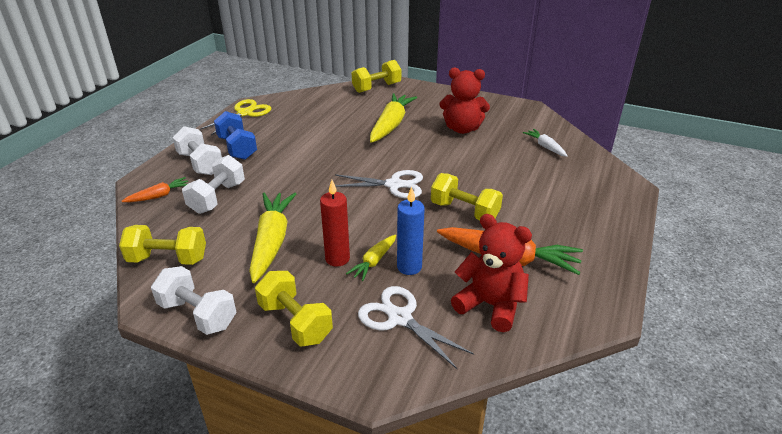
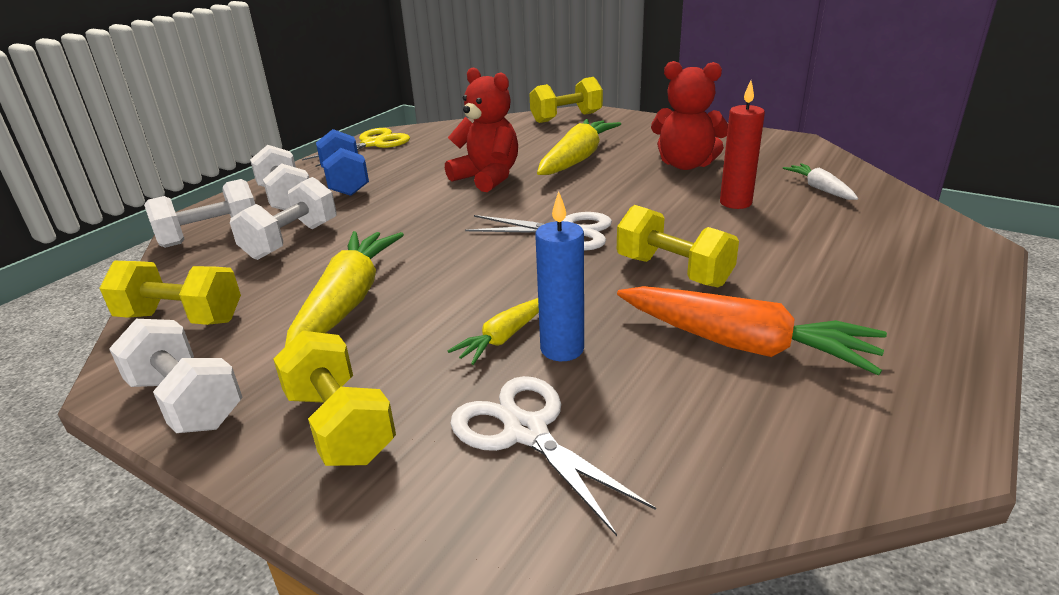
camera: 10 degrees right, 5 degrees down
orange carrot [122,177,188,202] -> white dumbbell [144,179,255,248]
red candle [320,180,350,267] -> red candle moved to [720,81,765,209]
red teddy bear [451,214,532,332] -> red teddy bear moved to [445,67,518,192]

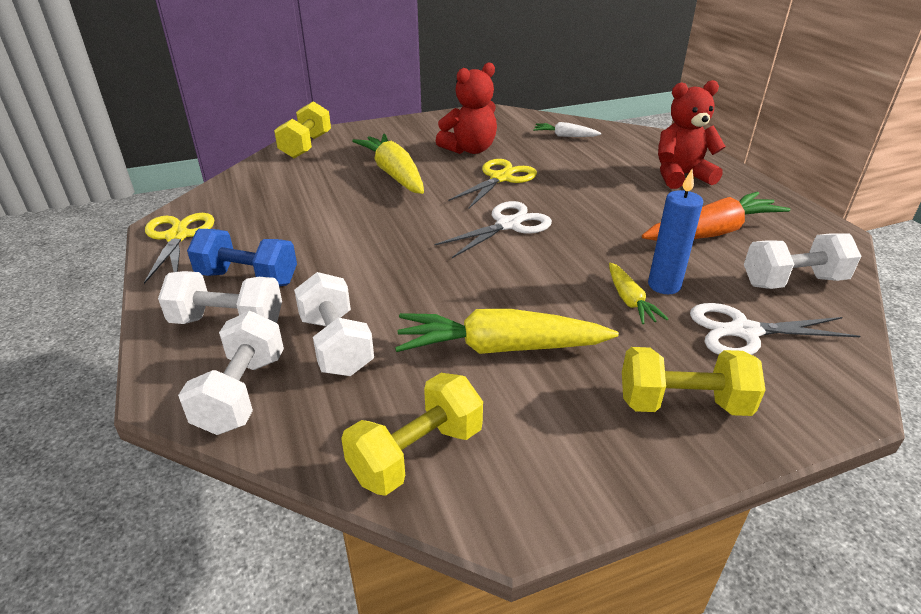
camera: 55 degrees left, 5 degrees up
white dumbbell [109,319,243,433] -> white dumbbell moved to [744,233,861,289]
yellow carrot [285,231,404,347] -> yellow carrot turned 45 degrees counterclockwise [395,309,619,354]
red teddy bear [445,67,518,192] -> red teddy bear moved to [658,80,726,189]
yellow dumbbell [617,205,739,287] -> none
red candle [720,81,765,209] -> none
none -> yellow scissors [448,159,537,208]

